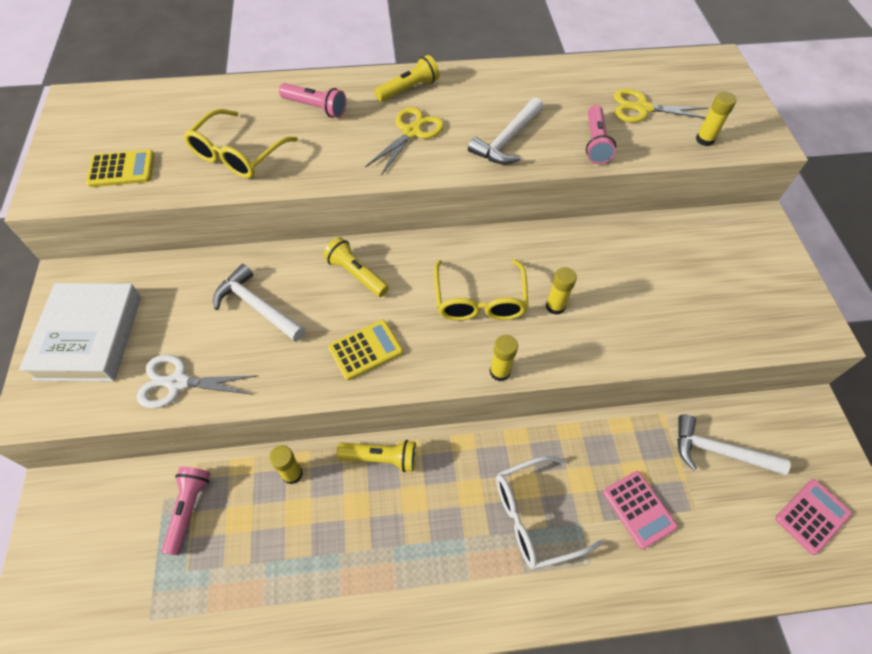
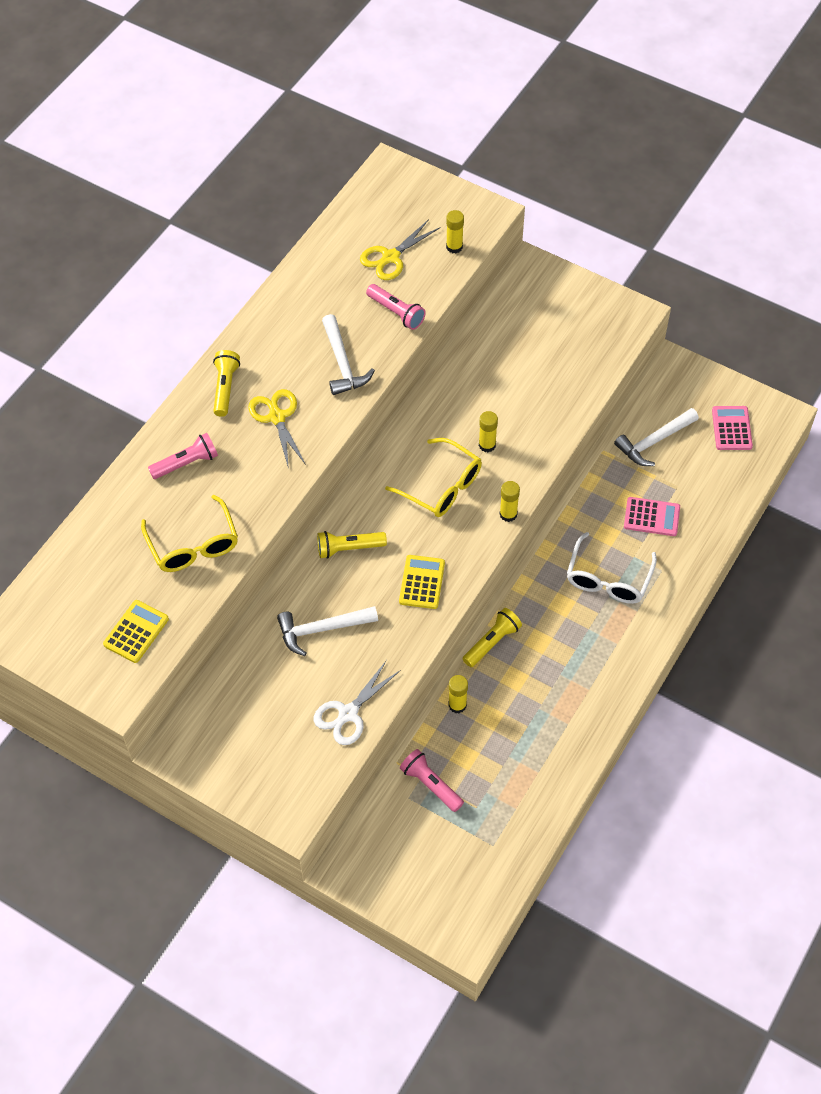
camera: 50 degrees left, 0 degrees up
white book [19,283,141,381] -> none

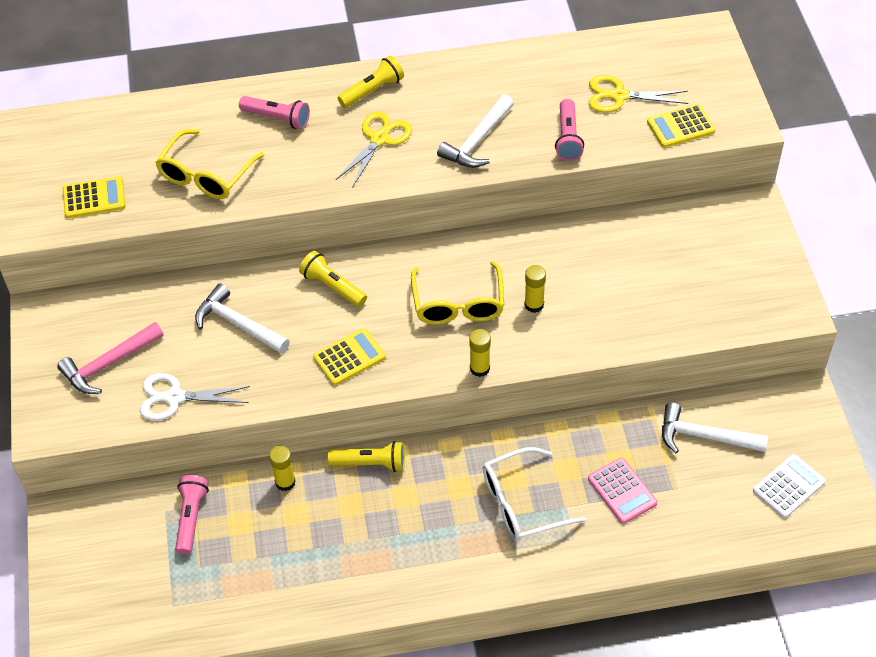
camera: 50 degrees right, 5 degrees down
yellow glue stick [446,210,464,253] -> yellow calculator [647,104,715,148]
pink calculator [712,406,753,450] -> white calculator [753,454,826,518]
none -> pink hammer [57,322,164,394]

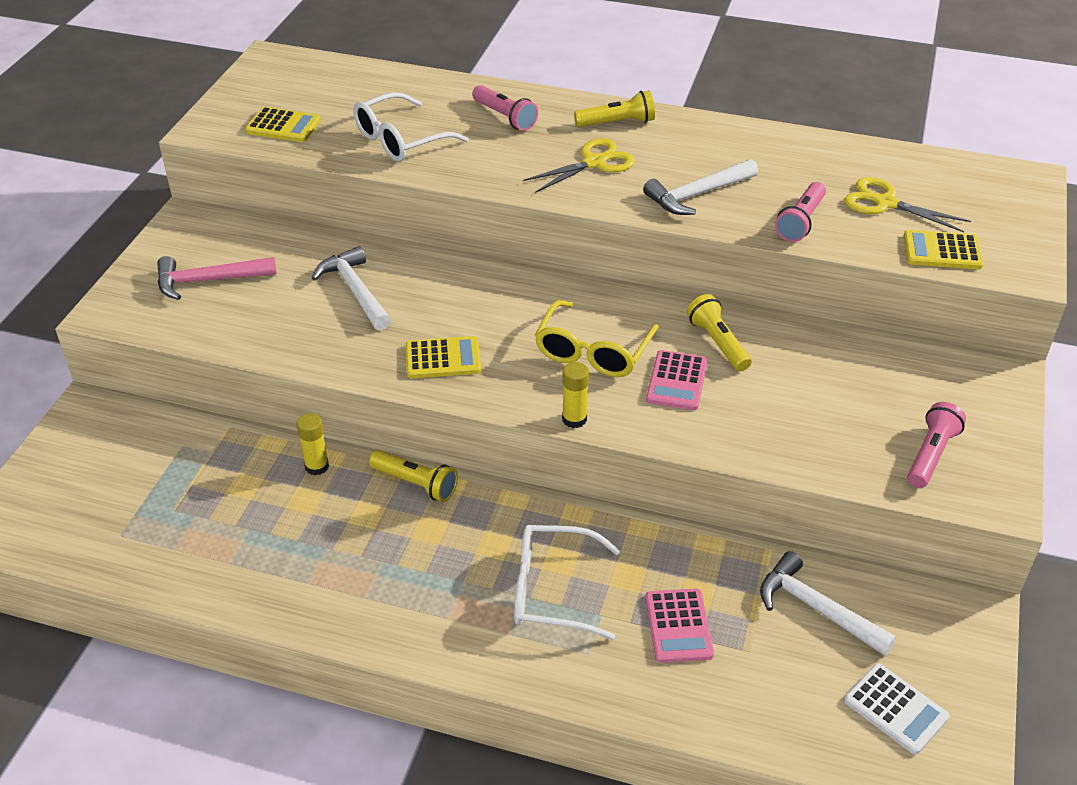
camera: 25 degrees right, 10 degrees down
white scissors [140,373,250,421] -> none
yellow glasses [155,129,264,199] -> white glasses [353,92,469,162]
pink flashlight [175,475,209,555] -> pink flashlight moved to [907,402,966,488]
yellow flashlight [299,251,367,307] -> yellow flashlight moved to [686,294,752,372]
yellow glue stick [524,265,546,313] -> pink calculator [646,350,708,411]
white calculator [753,454,826,518] -> white calculator turned 60 degrees clockwise [844,663,949,755]

